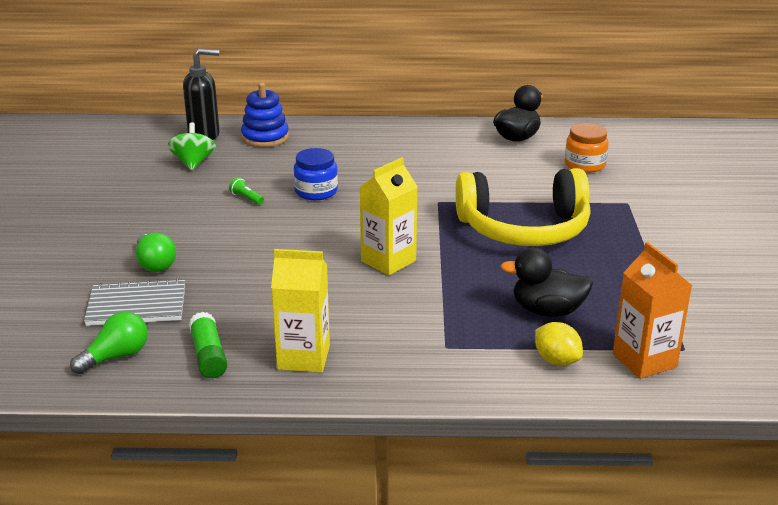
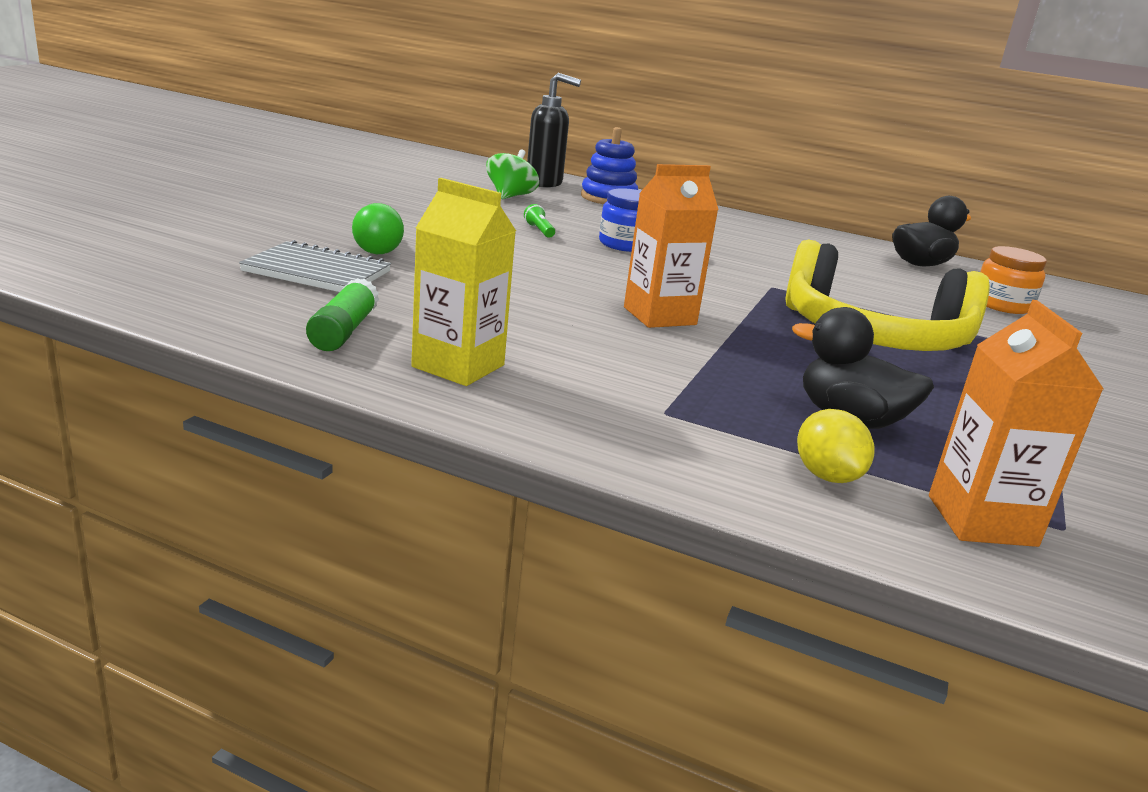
camera: 20 degrees right, 5 degrees down
green light bulb [70,312,148,374] -> none
yellow carton [359,157,418,275] -> orange carton [624,164,719,328]

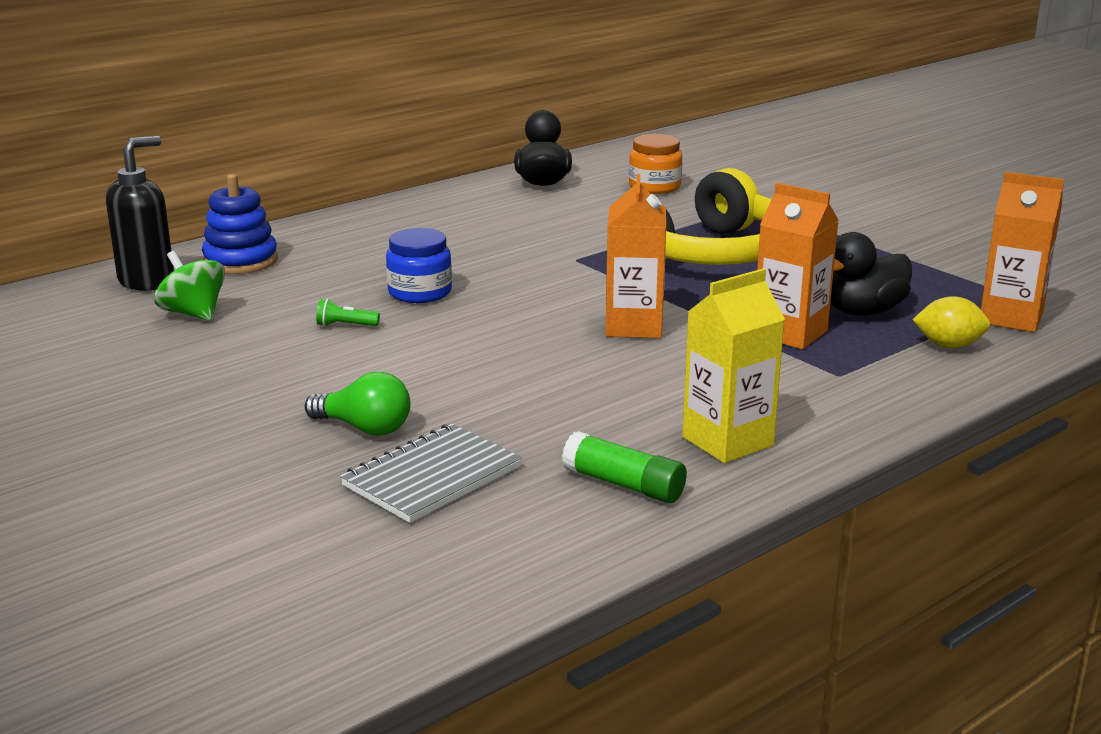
camera: 60 degrees left, 0 degrees up
none -> orange carton [757,183,839,349]

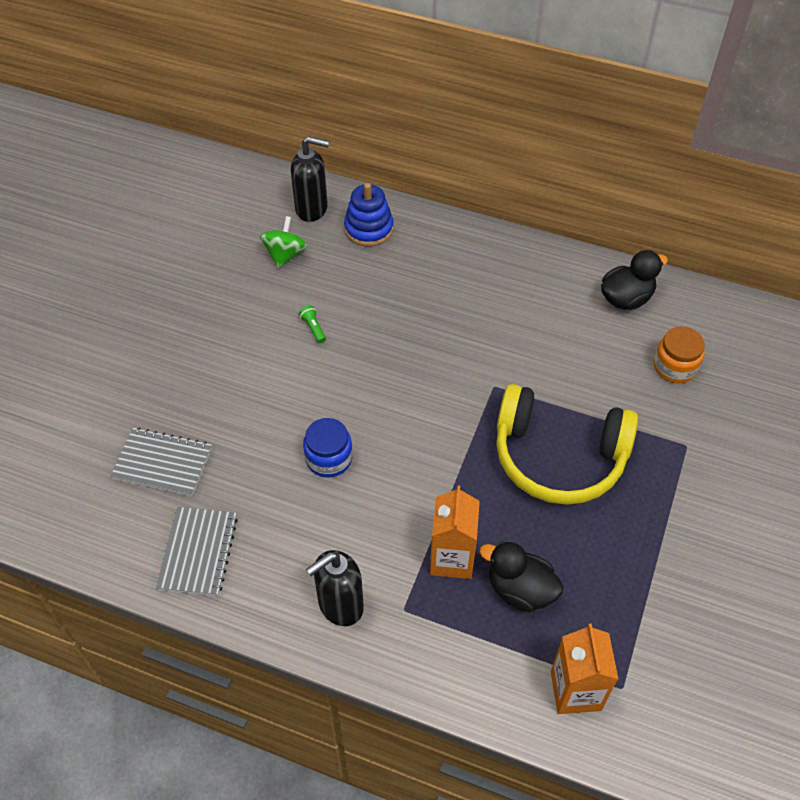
camera: 60 degrees right, 30 degrees up
green light bulb [305,372,410,436] -> none
blue jar [386,228,452,303] -> blue jar moved to [303,418,353,477]
green glue stick [562,431,687,503] -> grey notebook [156,507,238,596]
orange carton [606,174,666,338] -> none
yellow carton [682,268,785,463] -> none
yellow lemon [912,296,990,348] -> none
none -> black soap dispenser [306,550,364,626]

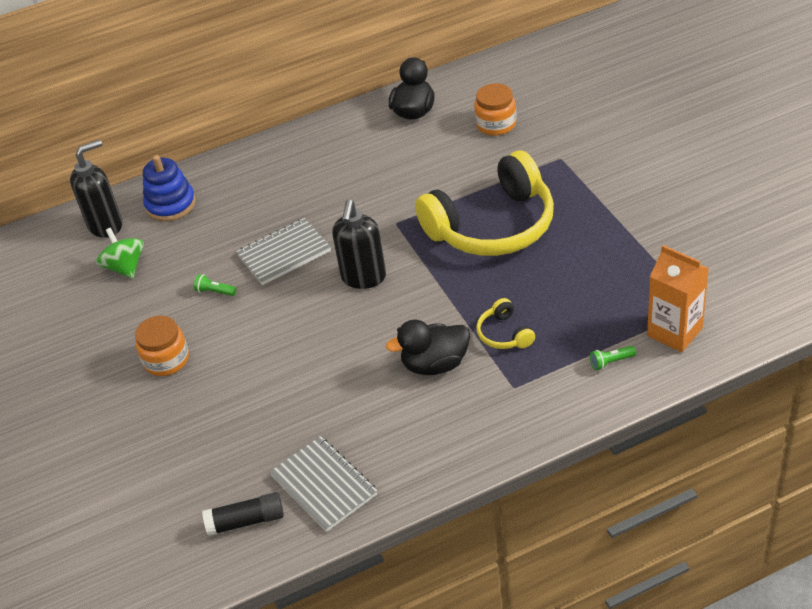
camera: 40 degrees left, 10 degrees down
grey notebook [110,427,212,496] -> grey notebook moved to [236,218,331,285]
blue jar [303,418,353,477] -> none
black soap dispenser [306,550,364,626] -> black soap dispenser moved to [332,200,386,289]
orange carton [430,486,480,579] -> yellow headphones [476,298,535,349]
black duck [479,541,563,613] -> black duck moved to [386,320,470,375]
none -> orange jar [135,316,189,376]
none -> black glue stick [202,492,284,536]
none -> green flashlight [590,346,636,370]

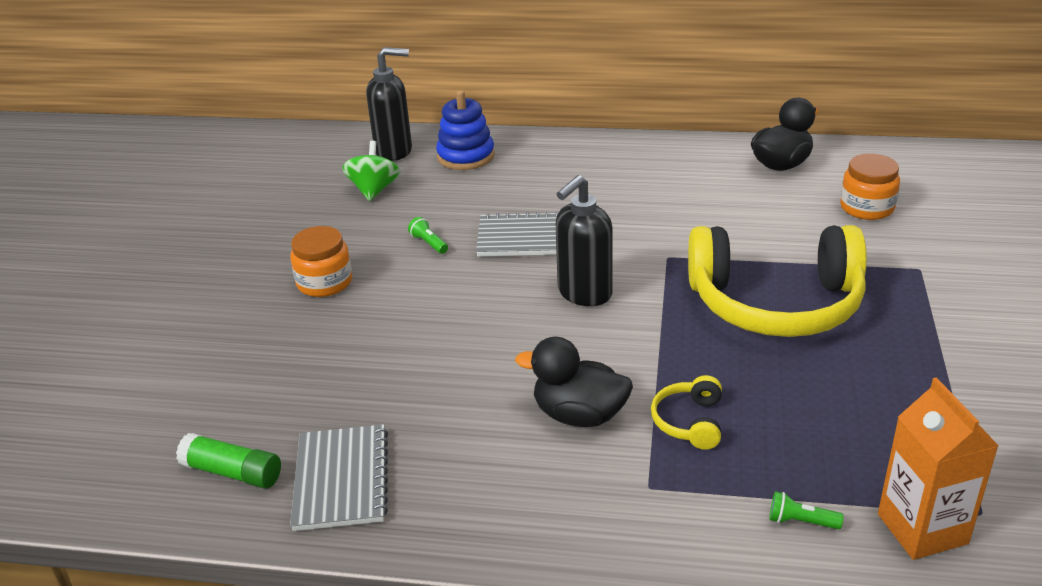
camera: 30 degrees right, 10 degrees down
black glue stick [202,492,284,536] -> green glue stick [176,433,281,489]

